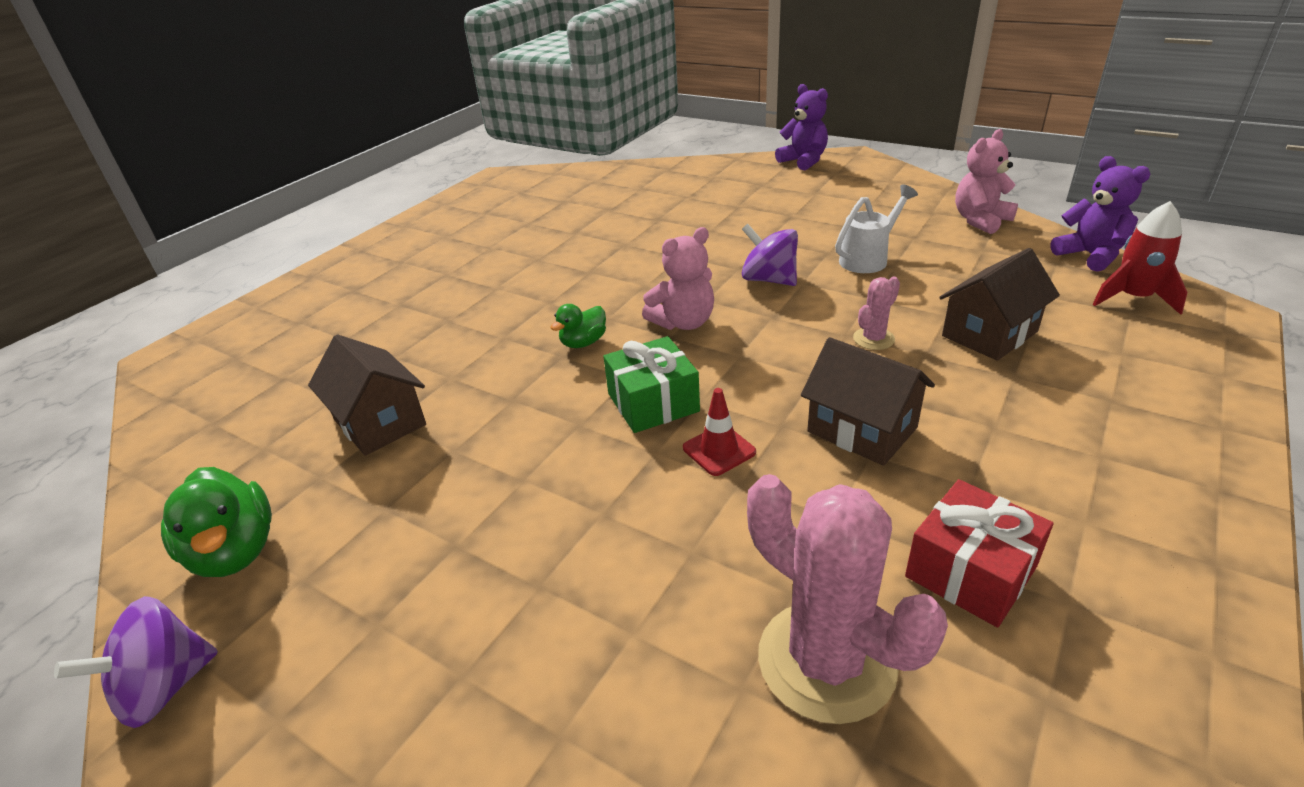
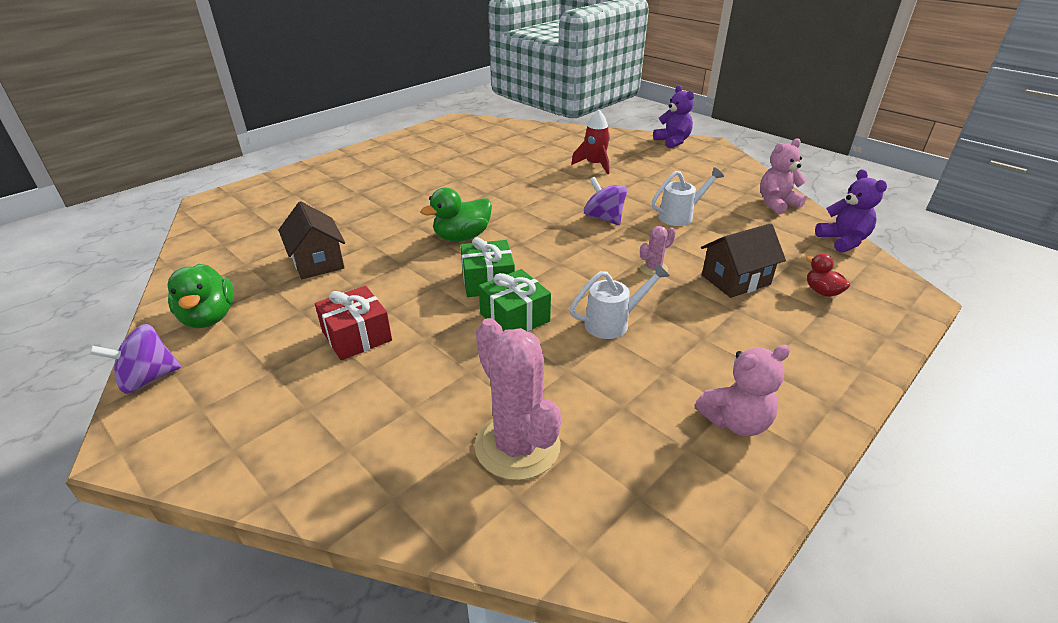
camera: 10 degrees right, 0 degrees up
green duck [550,304,606,348] -> green duck [421,188,492,242], size x1.69
pink teddy bear [642,227,714,330] -> pink teddy bear moved to [695,345,790,436]
red traffic cone [683,388,756,476] -> green gift [479,269,551,332]
brown house [801,337,935,466] -> white watering can [569,263,670,339]
red gift [905,479,1054,627] -> red gift moved to [315,286,392,360]
red rocket [1093,201,1187,315] -> red rocket moved to [571,110,610,174]
none -> red duck [806,254,851,297]

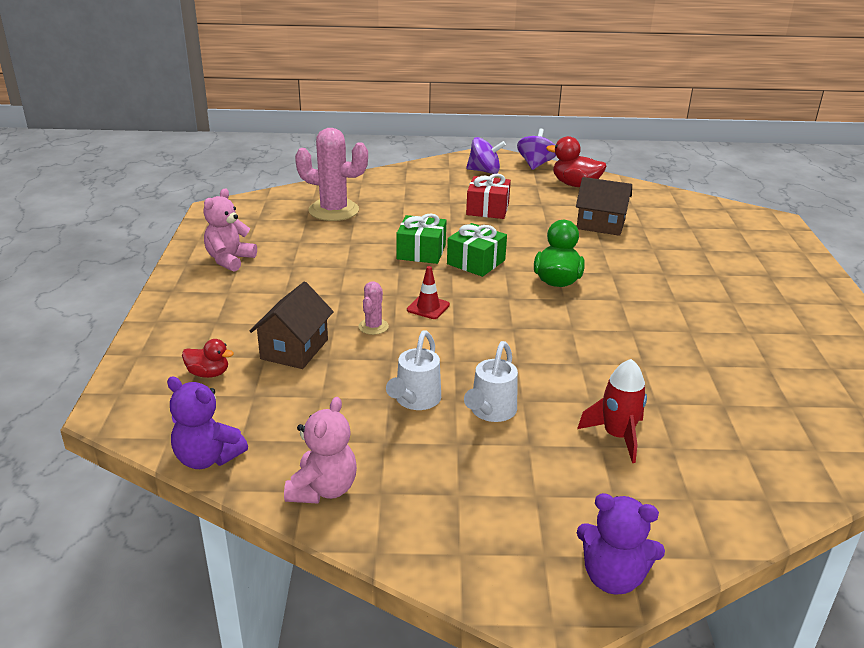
camera: 135 degrees right, 5 degrees down
green duck [167,264,234,328] -> red duck [546,136,606,187]
white watering can [569,263,670,339] -> white watering can moved to [464,341,518,422]
purple spinning top [584,177,627,225] -> purple spinning top moved to [466,137,506,174]
none -> red traffic cone [407,266,450,319]

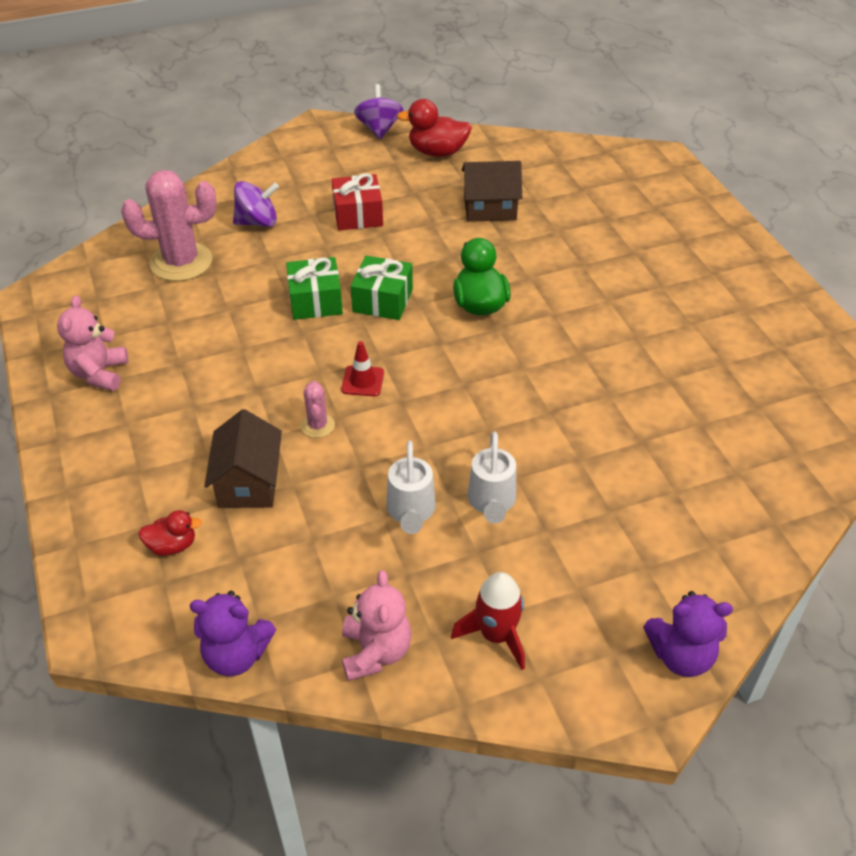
camera: 20 degrees left, 15 degrees up
purple spinning top [466,137,506,174] -> purple spinning top moved to [233,181,279,227]
red rocket [577,359,647,463] -> red rocket moved to [451,572,525,670]

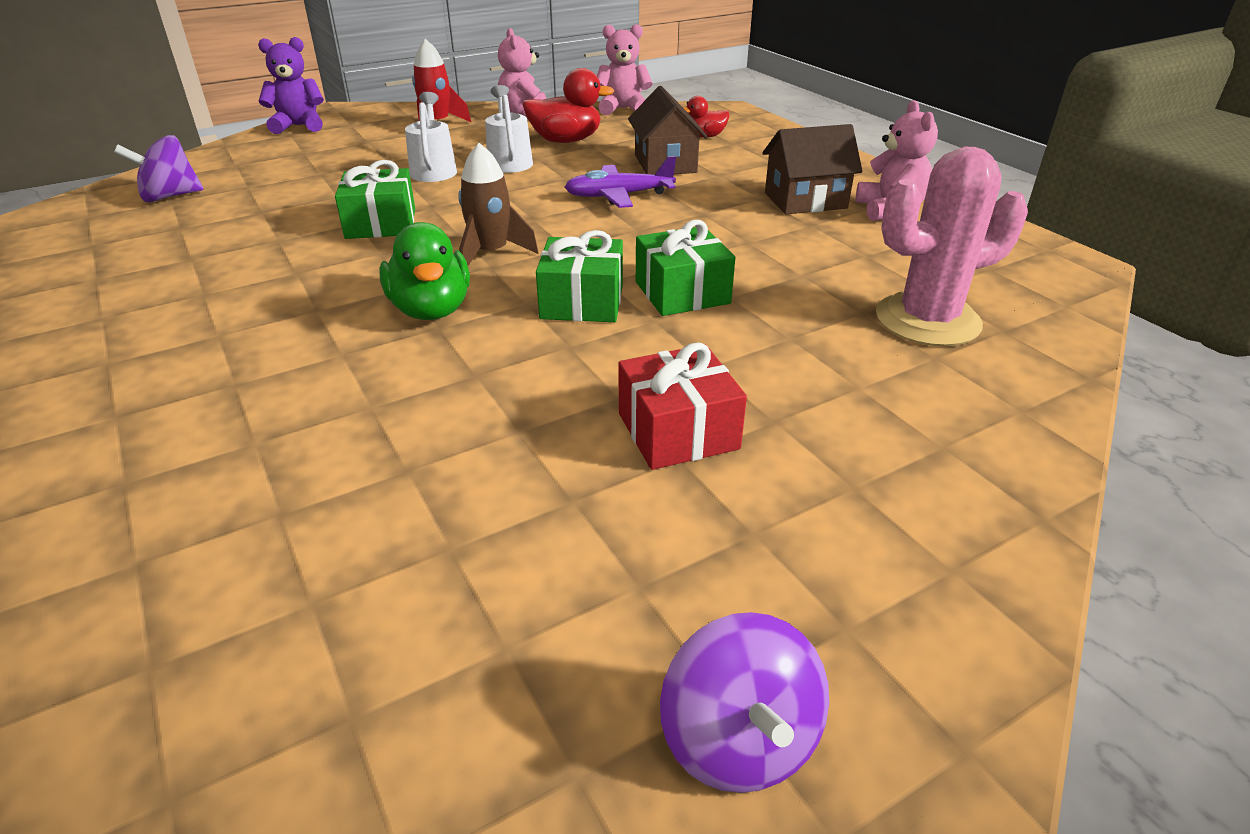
camera: 170 degrees right, 10 degrees down
purple teddy bear [190,591,276,676] -> pink teddy bear [597,24,652,115]
purple spinning top [233,181,279,227] -> purple spinning top moved to [114,135,204,203]
pink cactus [301,381,335,438] -> purple plane [565,156,676,208]
red traffic cone [341,341,384,396] -> none
red duck [397,99,472,157] -> red duck moved to [522,68,614,143]
brown house [462,161,522,222] -> brown house moved to [763,124,862,214]
none -> green gift [335,160,415,239]
none -> brown rocket [458,143,539,266]

